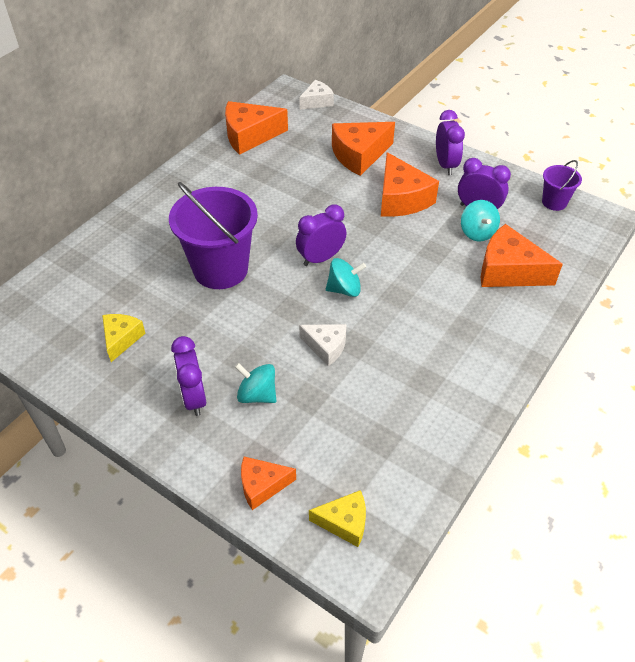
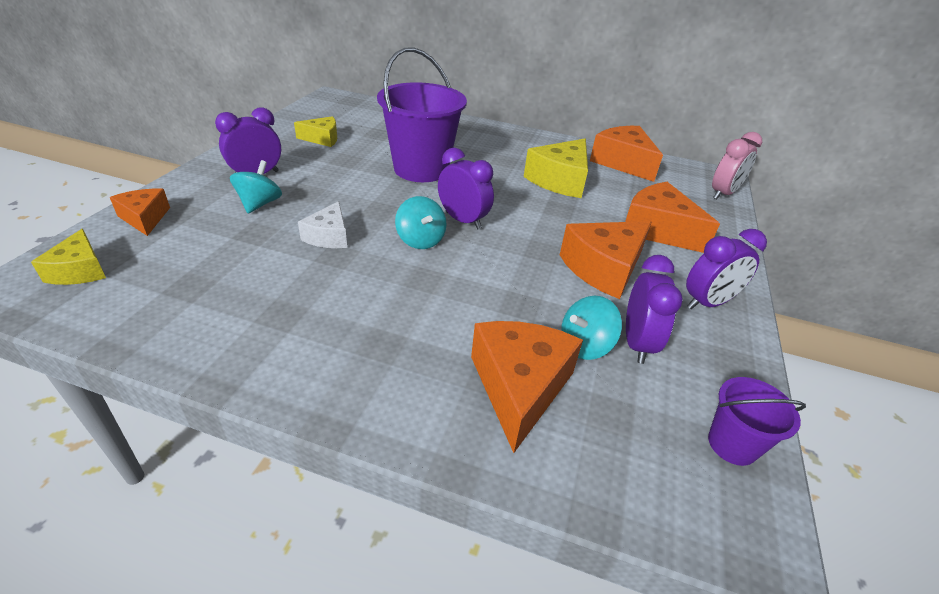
camera: 70 degrees right, 10 degrees down
white cheese [299,80,334,110] -> pink clock [712,132,762,200]
none -> yellow cheese [524,139,588,198]

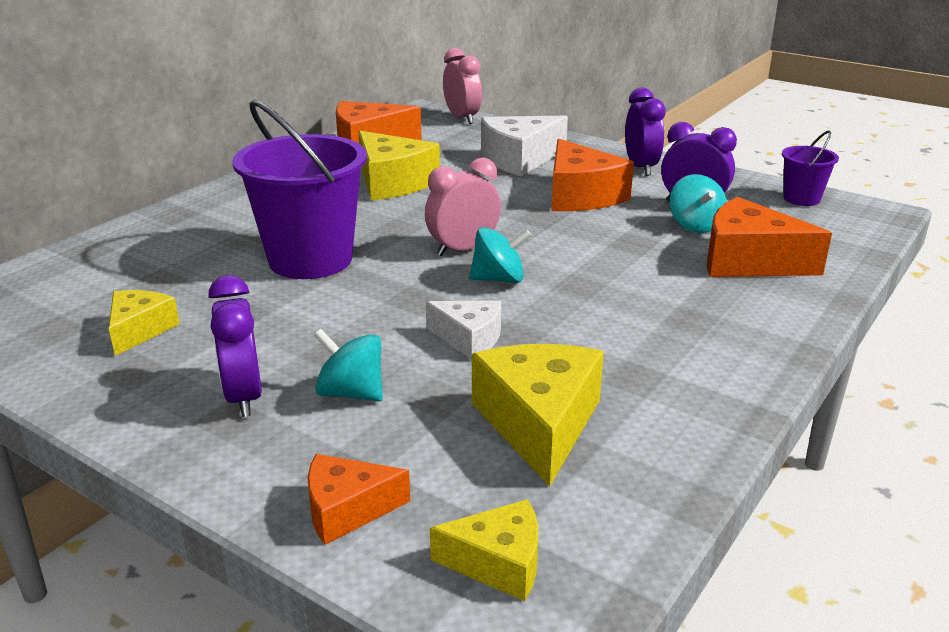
camera: 70 degrees left, 10 degrees down
purple clock [438,148,494,230] -> pink clock [425,157,501,256]
orange cheese [625,182,720,253] -> white cheese [481,116,568,177]
none -> yellow cheese [472,344,604,487]

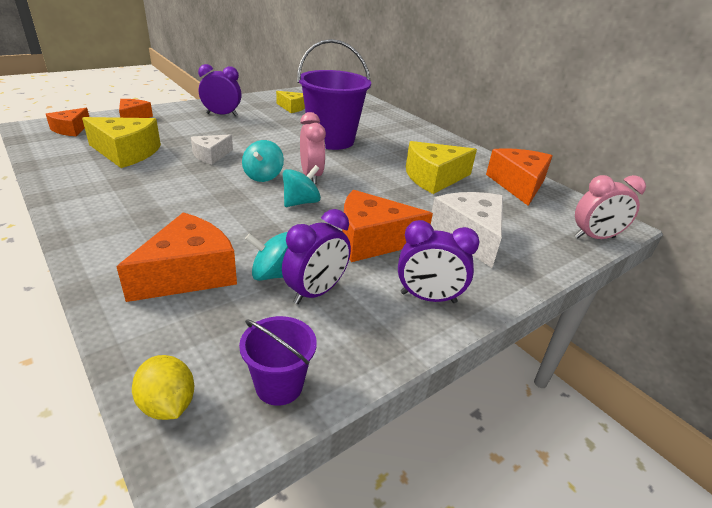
camera: 105 degrees right, 5 degrees up
turquoise spinning top [314,329,383,401] -> turquoise spinning top moved to [283,165,321,207]
yellow cheese [430,499,538,601] -> orange cheese [46,108,89,136]
none -> yellow lemon [132,355,194,420]

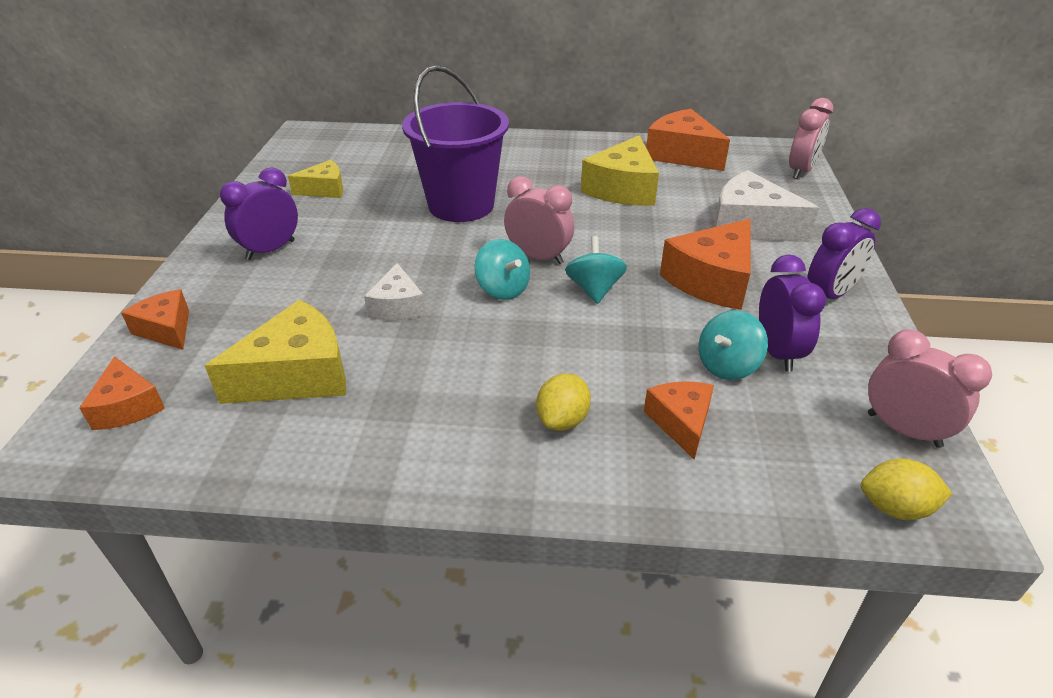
camera: 45 degrees left, 5 degrees up
orange cheese [116,212,237,302] -> orange cheese [644,381,714,460], size x0.59
purple bucket [239,316,317,406] -> pink clock [868,329,992,448]
none -> yellow lemon [536,373,591,431]

